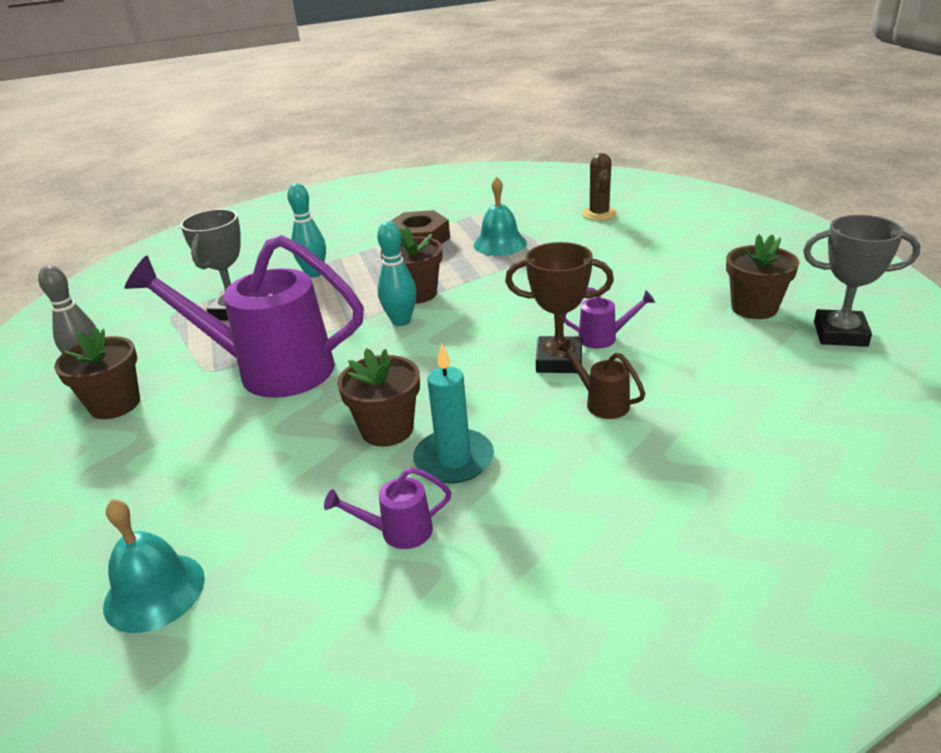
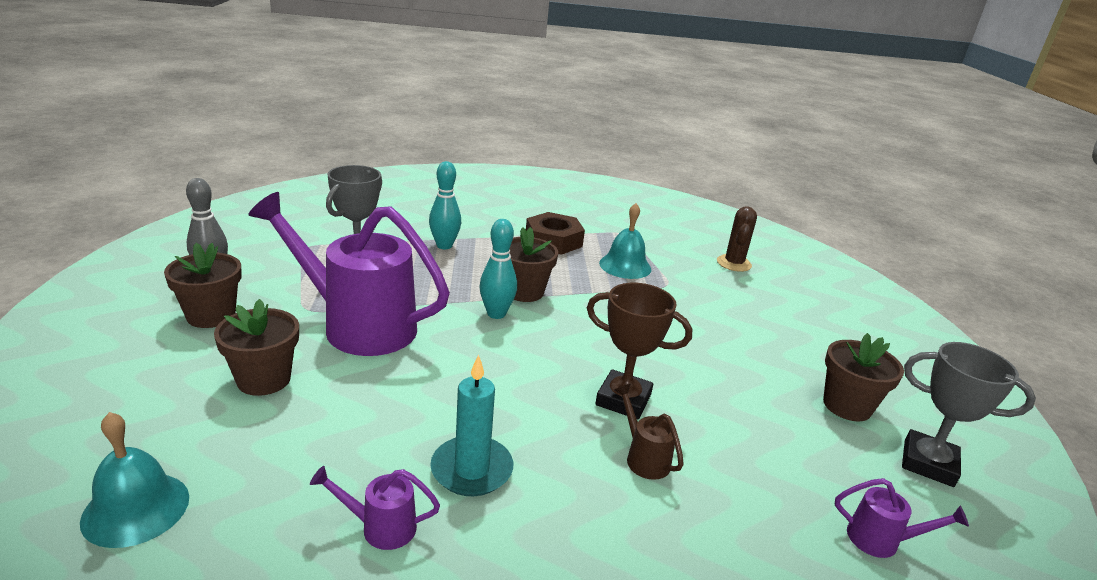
camera: 10 degrees right, 5 degrees down
brown flower pot [337,348,420,447] -> brown flower pot moved to [214,299,299,396]
purple watering can [564,287,655,348] -> purple watering can moved to [835,478,969,558]

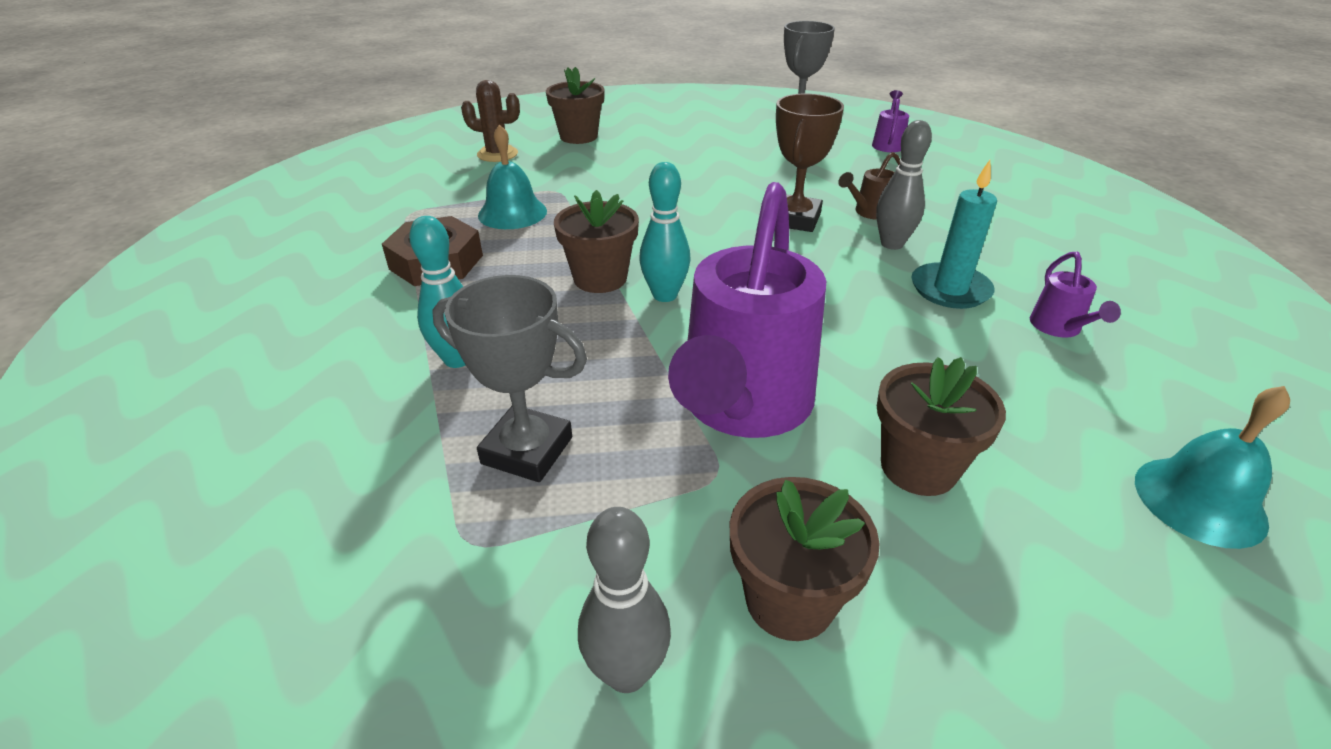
camera: 90 degrees left, 10 degrees up
brown flower pot [823,333,904,421] -> brown flower pot moved to [546,67,605,144]
none -> grey bowling pin [876,120,932,250]

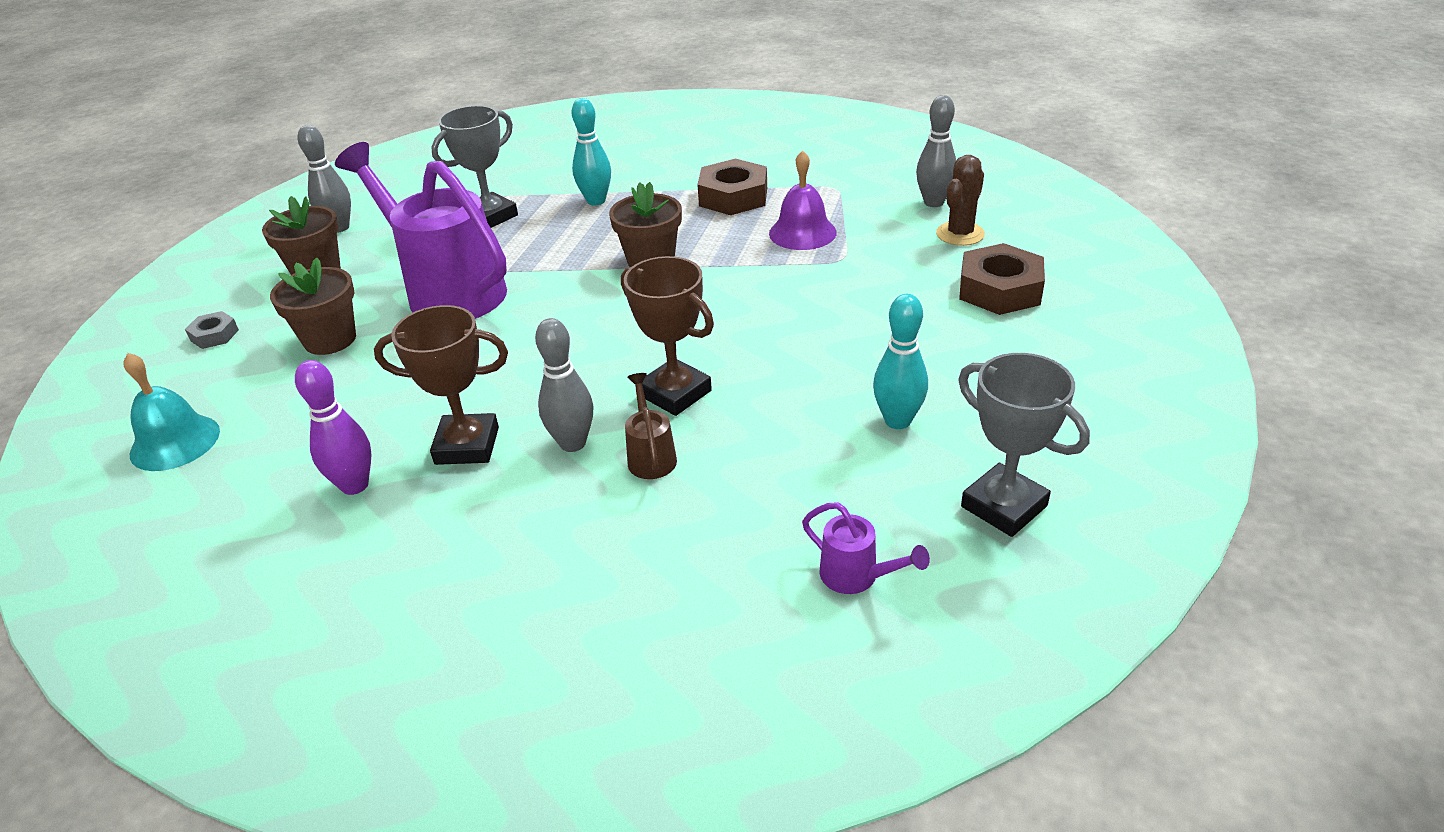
camera: 115 degrees right, 0 degrees up
turquoise bell [478,124,547,229] -> purple bell [769,150,837,250]
brown flower pot [546,67,605,144] -> brown nut [959,243,1045,315]
turquoise bowling pin [639,162,691,302] -> turquoise bowling pin moved to [873,294,928,429]
turquoise candle [911,160,997,309] -> brown trophy [374,305,508,465]
purple watering can [1030,252,1121,338] -> purple bowling pin [295,360,371,495]
none -> grey nut [185,311,239,349]
none -> grey bowling pin [916,95,956,207]

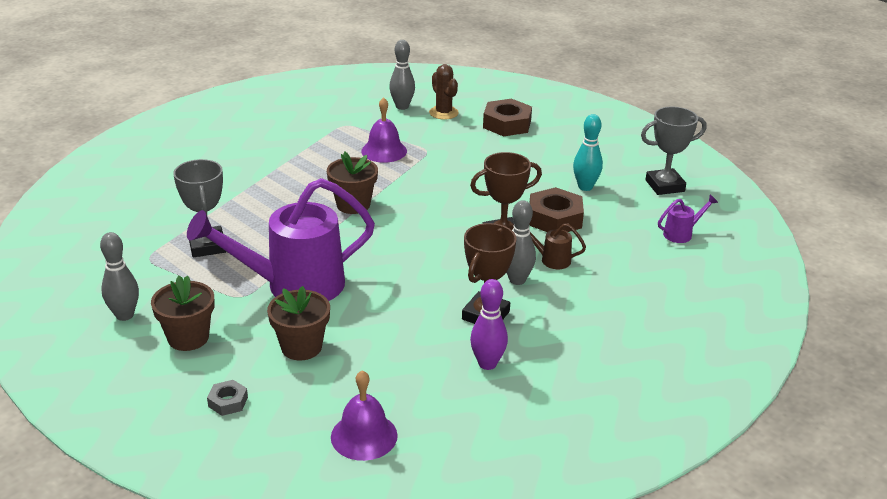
camera: 65 degrees left, 5 degrees down
turquoise bell [123,353,220,471] -> purple bell [331,370,398,461]
turquoise bowling pin [572,98,611,205] -> none
brown nut [697,159,767,215] -> brown nut moved to [529,187,584,232]

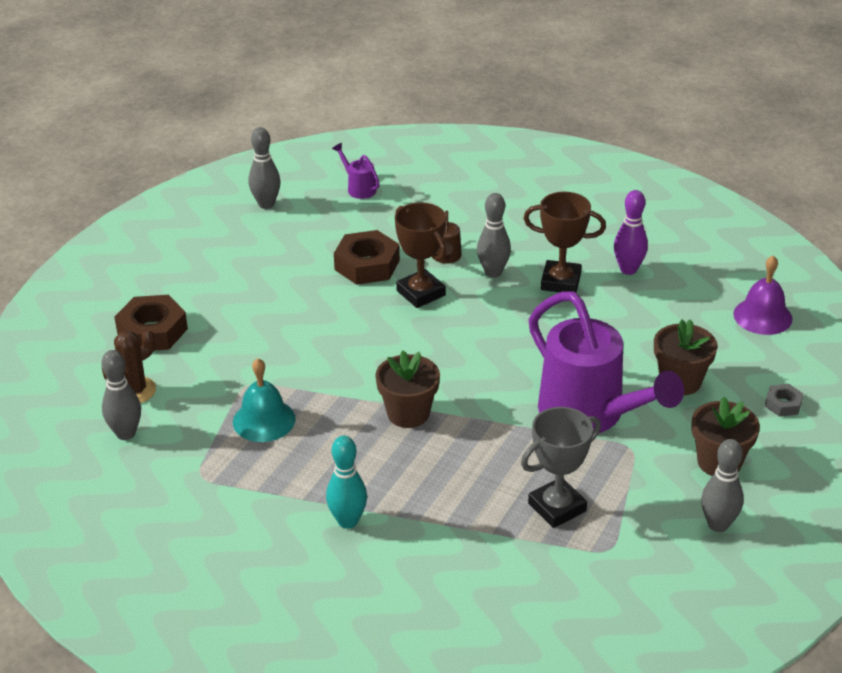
camera: 105 degrees left, 5 degrees up
purple bell [361,97,407,163] -> turquoise bell [233,358,296,442]
turquoise bowling pin [573,114,603,191] -> turquoise bowling pin moved to [326,436,367,529]
grey trophy [641,106,706,195] -> grey bowling pin [248,127,281,209]

